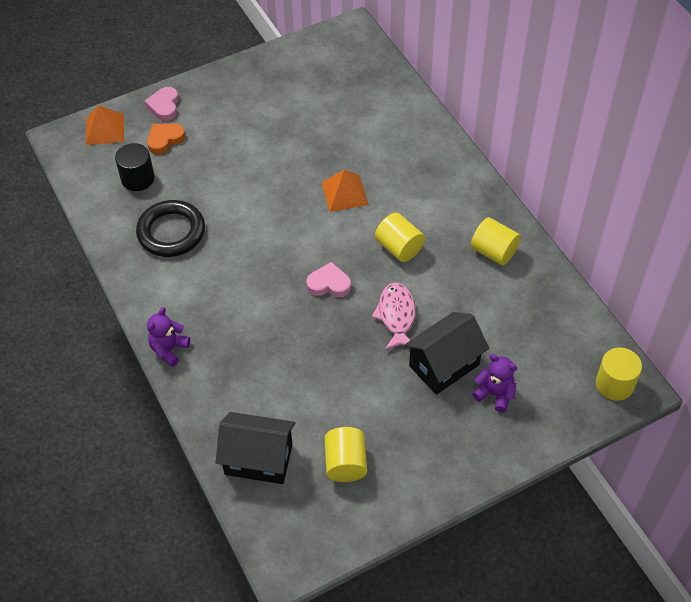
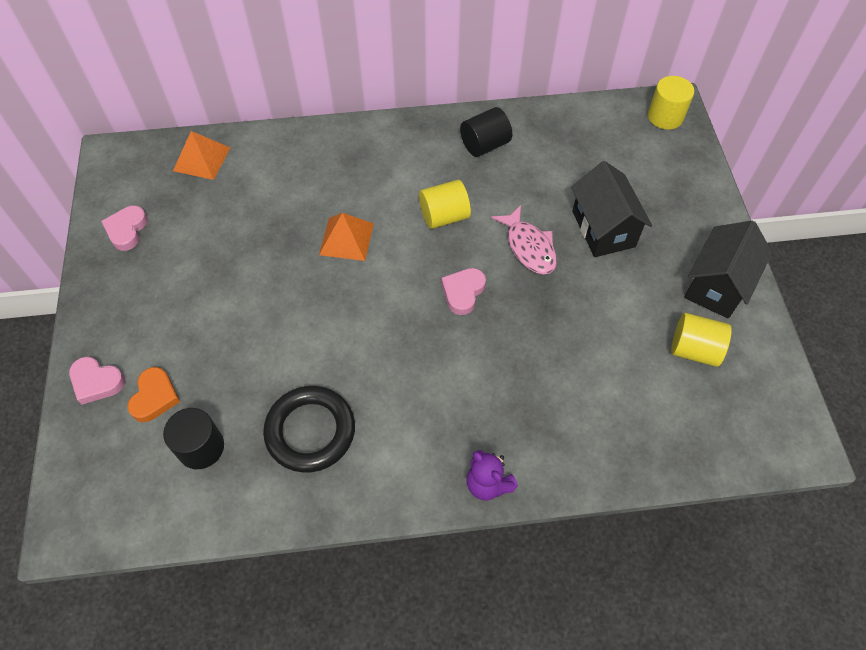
camera: 70 degrees left, 5 degrees up
orange pyramid [86,105,124,145] -> orange pyramid moved to [173,131,230,180]
orange heart [147,124,185,154] -> orange heart turned 150 degrees counterclockwise [127,367,180,422]
black house [216,412,295,484] -> black house moved to [684,221,772,319]
pink fish [372,282,415,350] -> pink fish turned 135 degrees counterclockwise [491,205,557,274]
yellow cylinder [471,217,521,265] -> black cylinder [460,107,512,157]
purple teddy bear [472,354,517,412] -> none
none -> pink heart [101,206,148,251]

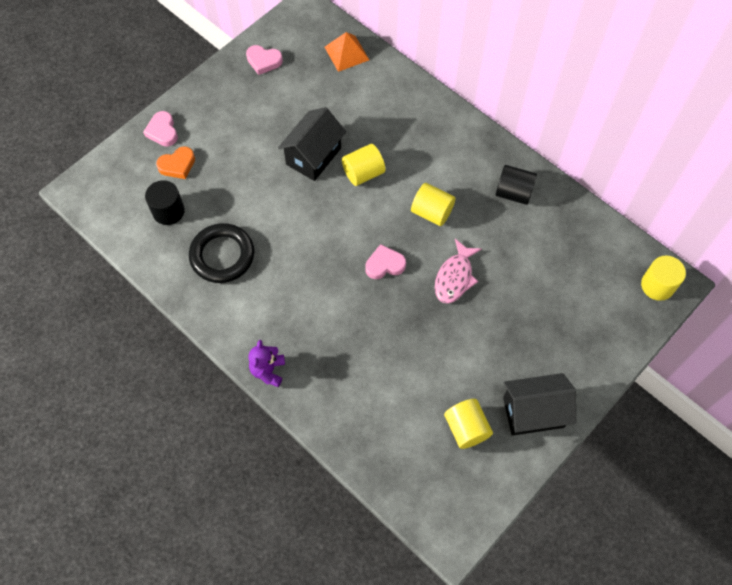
camera: 50 degrees right, 5 degrees up
pink heart [101,206,148,251] -> pink heart turned 135 degrees counterclockwise [246,45,283,75]
orange pyramid [319,213,374,261] -> yellow cylinder [342,144,385,186]
black house [571,161,652,257] -> black house moved to [278,107,346,181]

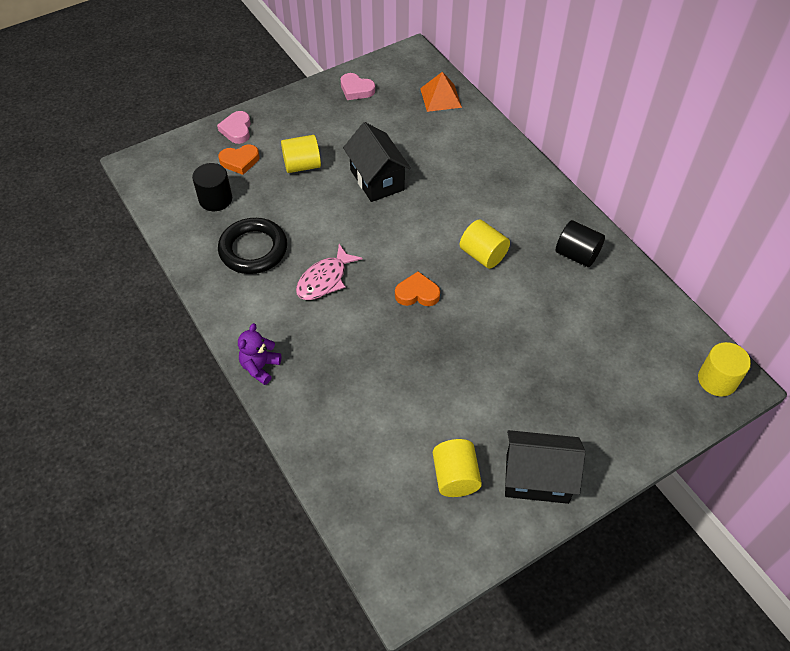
camera: 15 degrees right, 10 degrees down
black house [278,107,346,181] -> black house turned 75 degrees counterclockwise [343,122,411,202]
yellow cylinder [342,144,385,186] -> yellow cylinder moved to [281,135,321,173]
pink heart [365,244,406,279] -> orange heart [395,271,440,306]
pink fish [435,239,482,303] -> pink fish moved to [296,244,363,300]

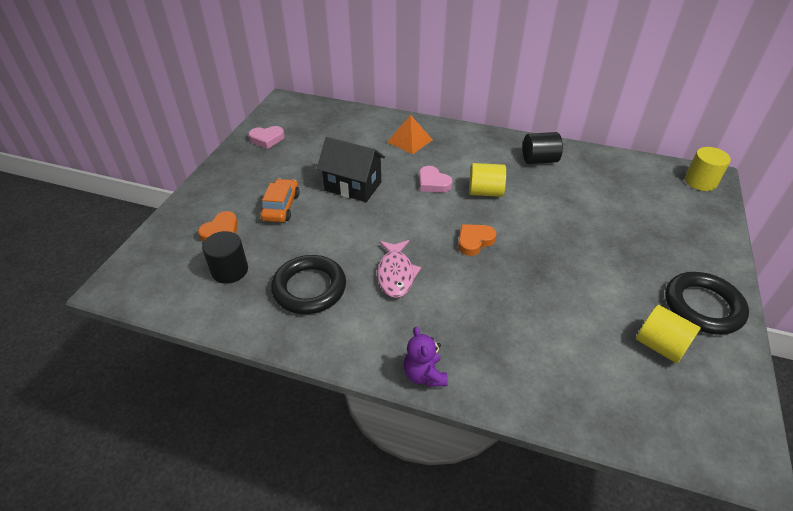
camera: 40 degrees left, 10 degrees down
pink heart [217,111,251,144] -> pink heart moved to [419,166,453,193]
yellow cylinder [281,135,321,173] -> orange car [260,179,300,222]
orange pyramid [420,72,462,112] -> orange pyramid moved to [388,115,433,154]
black house [505,430,585,504] -> black ring [665,272,749,335]

